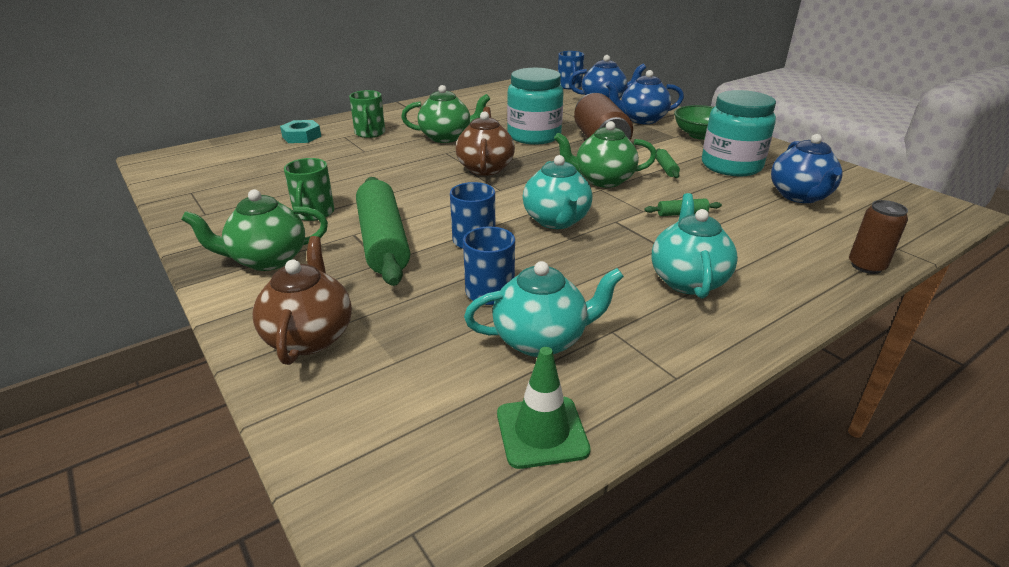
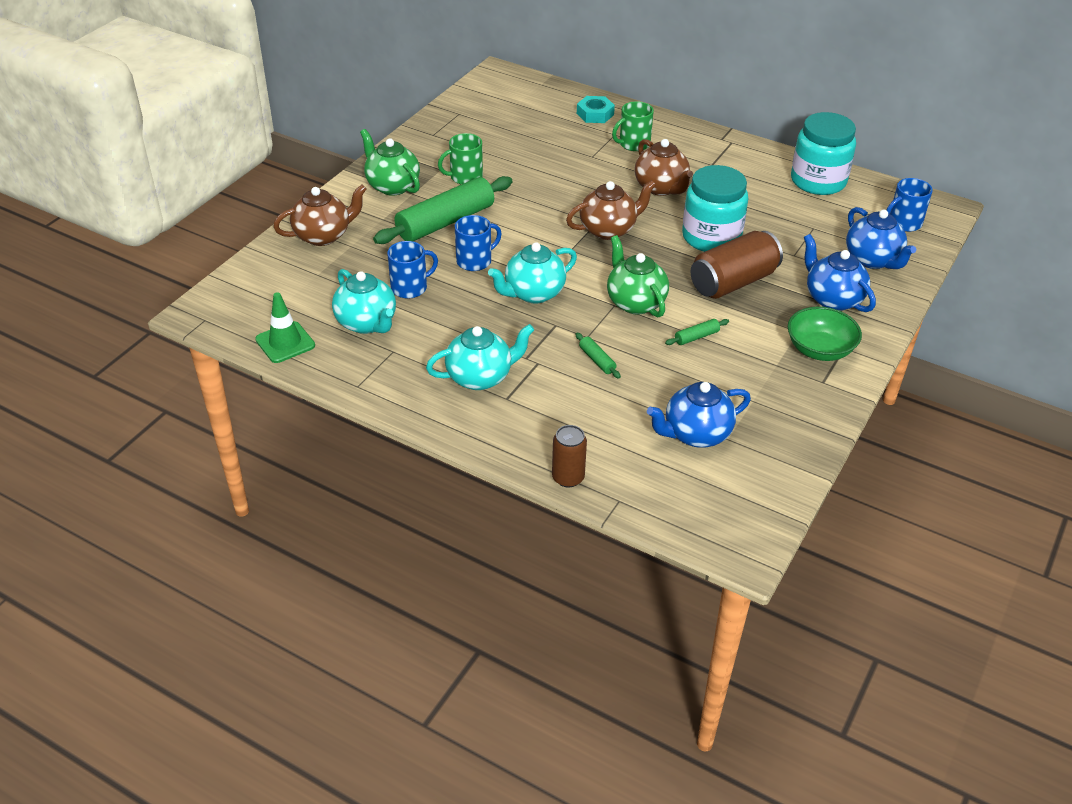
camera: 65 degrees right, 10 degrees up
green teapot [401,85,490,143] -> brown teapot [635,139,693,196]
turquoise jar [702,90,776,177] -> turquoise jar moved to [791,112,856,195]

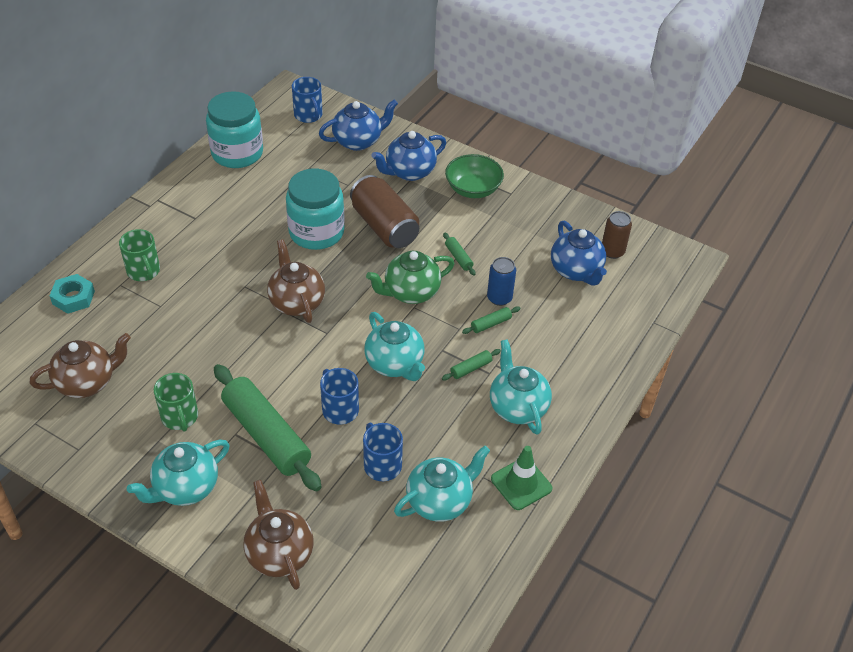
camera: 90 degrees left, 5 degrees up
green traffic cone [255,292,315,363] -> green traffic cone moved to [491,446,552,510]
green teapot [360,129,420,196] -> turquoise teapot [127,440,230,506]
brown can [552,425,587,487] -> brown can moved to [602,211,632,259]
brown teapot [635,139,693,196] -> brown teapot moved to [30,333,131,398]
none -> green rolling pin [442,349,501,380]
none -> blue can [487,257,516,306]

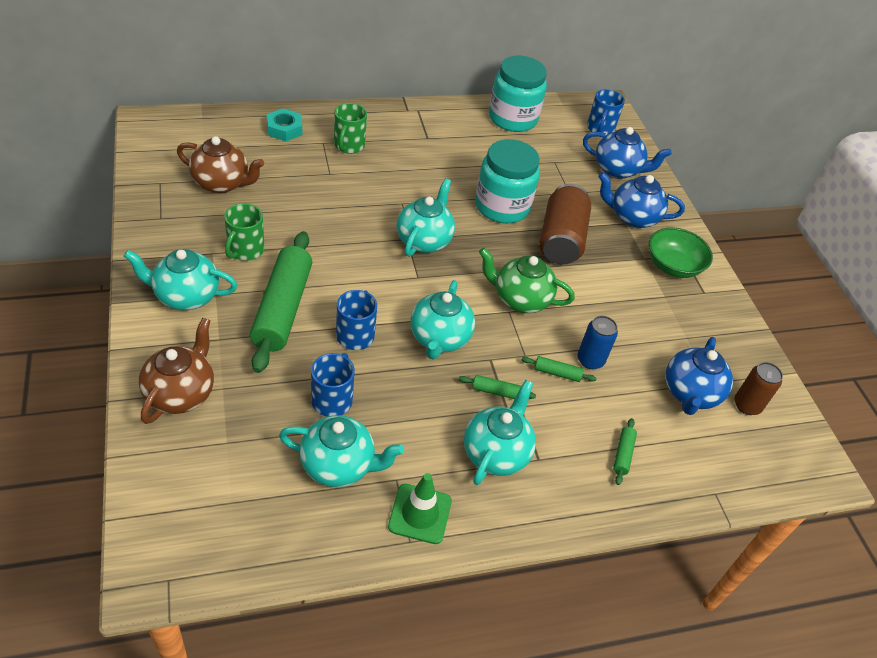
camera: 40 degrees right, 0 degrees up
brown teapot [267,239,325,323] -> turquoise teapot [397,178,455,257]
green rolling pin [443,232,476,276] -> green rolling pin moved to [613,418,637,485]

